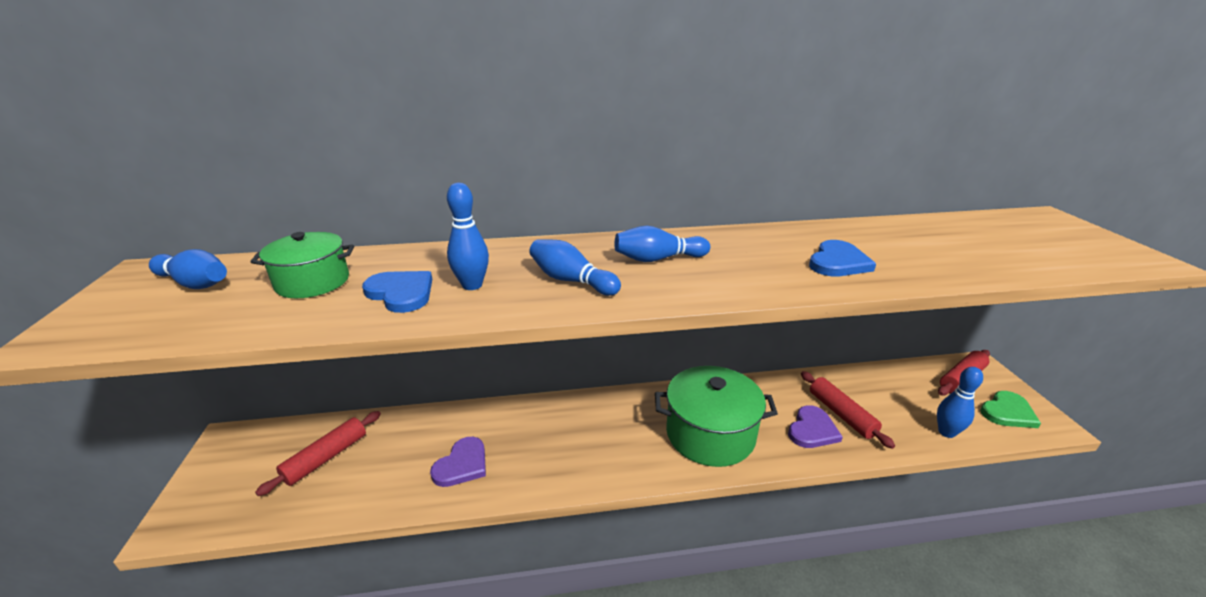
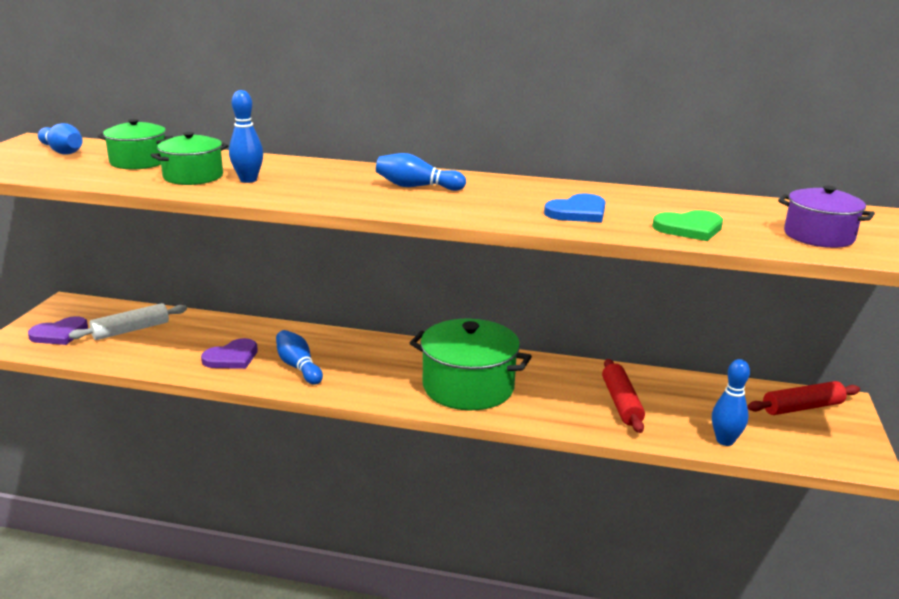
camera: 20 degrees right, 5 degrees down
red rolling pin [255,411,381,496] -> white rolling pin [69,303,187,340]
blue heart [362,271,432,313] -> green pot [151,132,229,185]
blue bowling pin [529,239,621,296] -> blue bowling pin moved to [276,330,323,385]
purple heart [788,405,843,448] -> purple heart moved to [28,316,88,345]
green heart [980,391,1041,428] -> green heart moved to [652,210,723,241]
none -> purple pot [778,185,875,248]

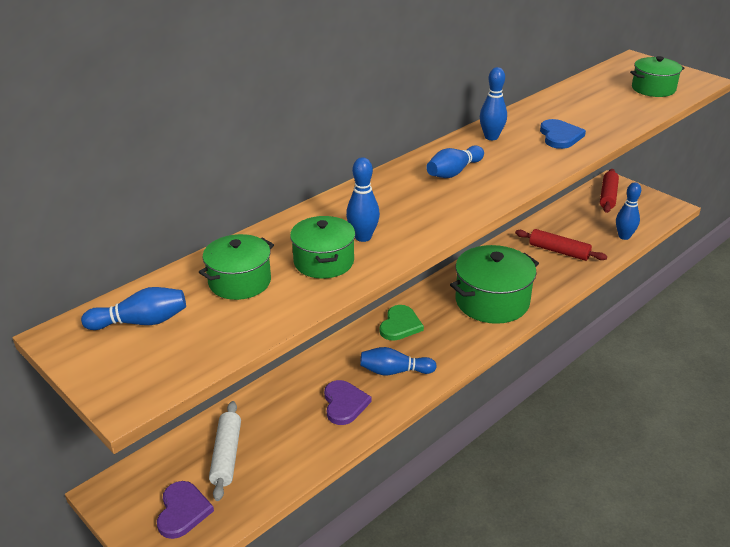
camera: 55 degrees left, 10 degrees up
green heart [652,210,723,241] -> green heart moved to [380,305,424,341]
purple pot [778,185,875,248] -> green pot [630,56,684,97]
none -> blue bowling pin [480,67,507,140]

